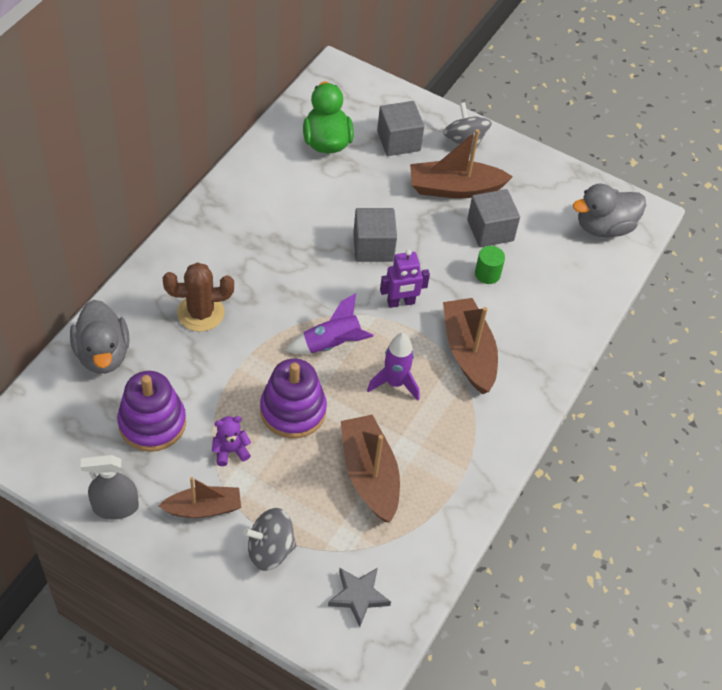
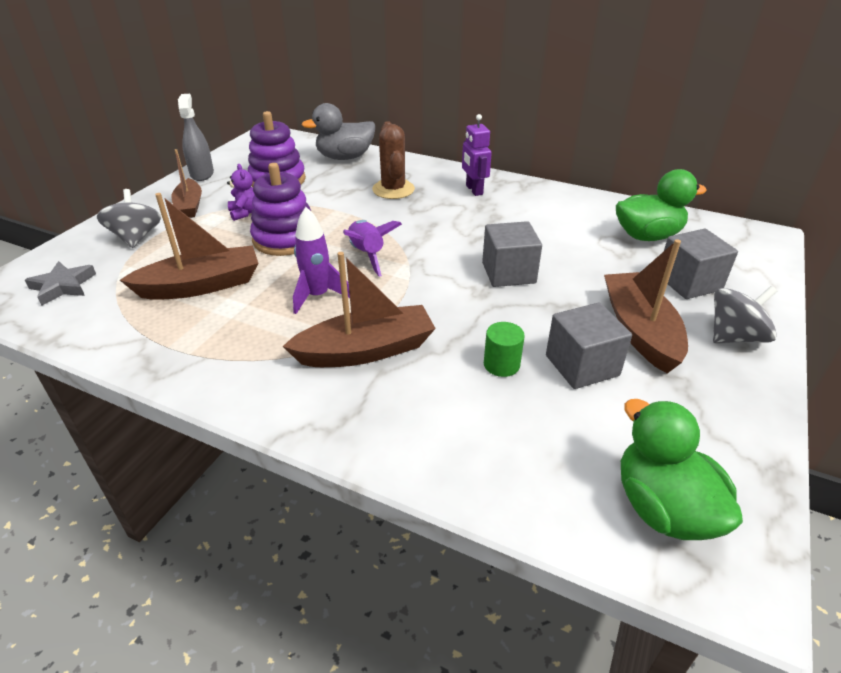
camera: 90 degrees right, 15 degrees down
purple robot [380,249,430,308] -> purple robot moved to [462,114,492,196]
grey duck [573,183,646,238] -> green duck [621,399,743,540]

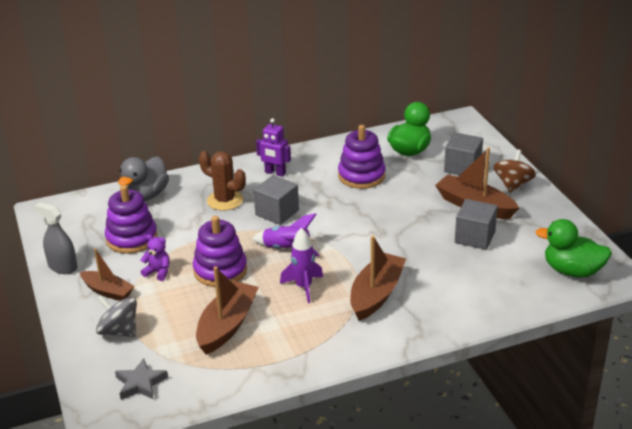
camera: 45 degrees left, 5 degrees down
grey cube [482,221,542,287] -> grey cube moved to [254,175,299,225]
green cylinder [484,322,525,377] -> none
grey spinning top [713,286,777,343] -> brown spinning top [493,149,536,193]
none -> purple stacking toy [338,125,386,189]

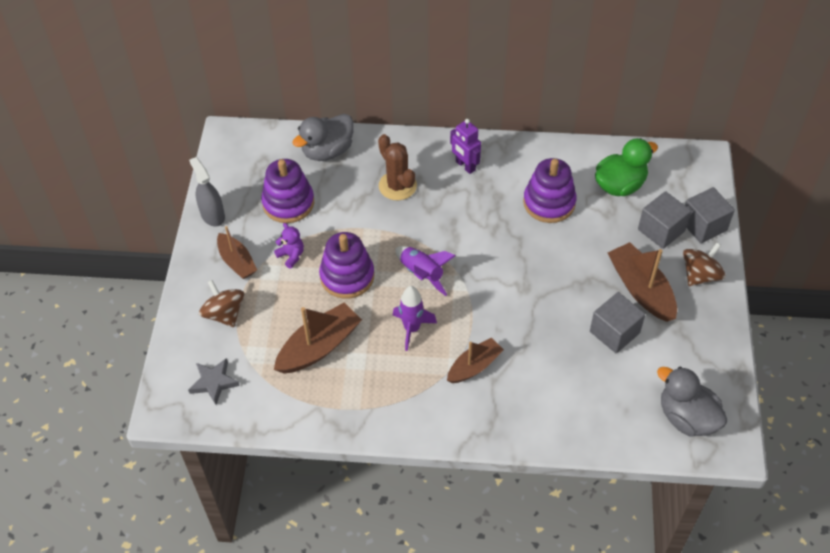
camera: 25 degrees right, 20 degrees up
grey spinning top [96,295,137,337] -> brown spinning top [199,280,244,327]
grey cube [254,175,299,225] -> grey cube moved to [685,187,735,243]
brown boat [350,236,406,321] -> brown boat [447,337,504,383], size x0.65
green duck [535,219,612,278] -> grey duck [657,367,728,437]

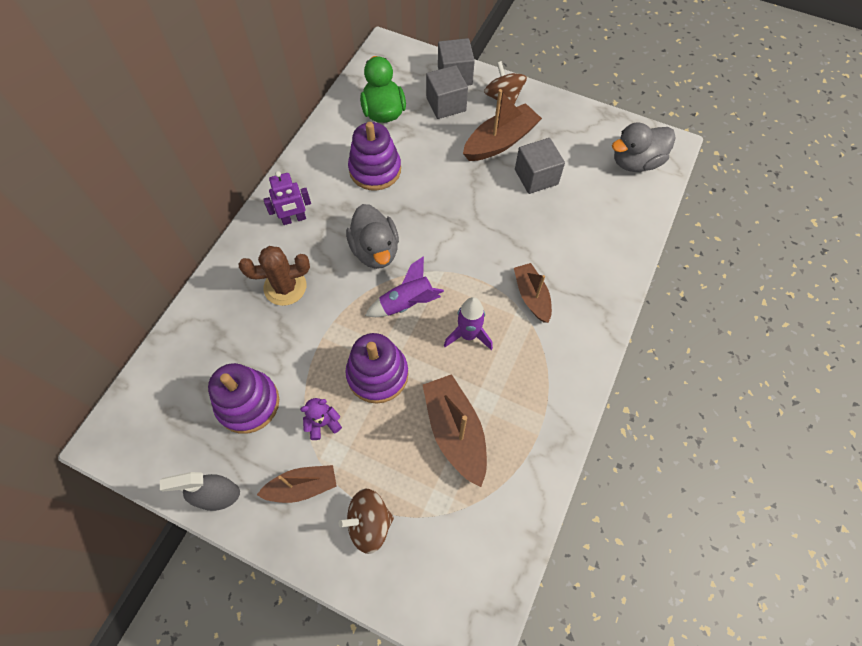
camera: 70 degrees left, 10 degrees up
grey star [188,358,240,405] -> none
grey duck [292,114,354,161] -> grey duck moved to [346,204,399,269]
brown boat [608,242,677,322] -> brown boat turned 150 degrees clockwise [463,89,542,161]

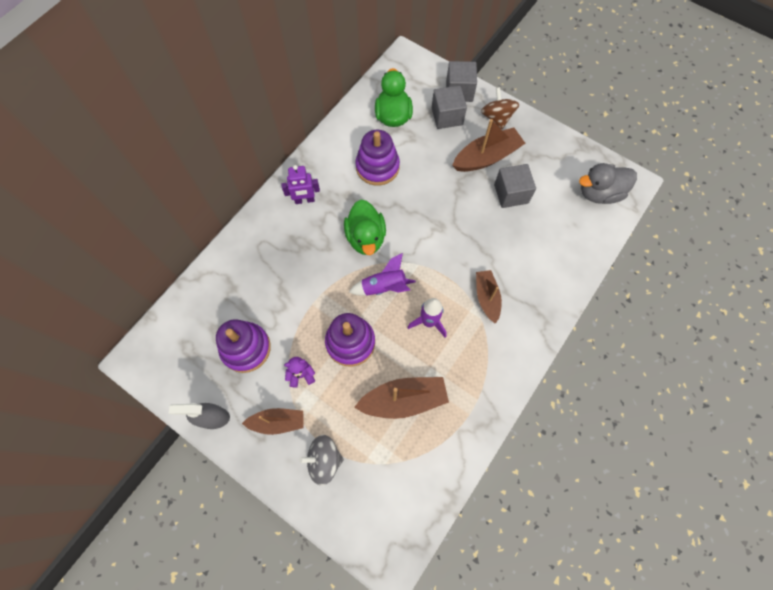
camera: 10 degrees right, 5 degrees up
brown cactus [239,246,310,306] -> none
brown spinning top [339,488,394,554] -> grey spinning top [299,435,344,486]
grey duck [346,204,399,269] -> green duck [344,200,386,255]
brown boat [423,374,487,487] -> brown boat turned 90 degrees clockwise [354,377,449,419]

